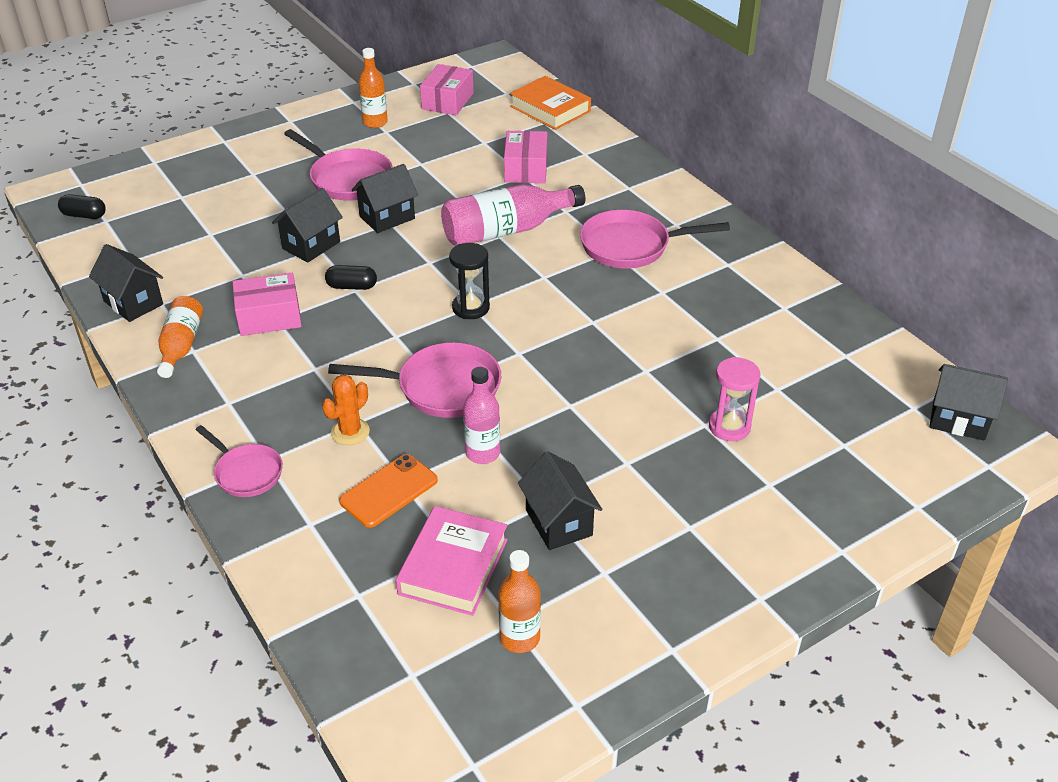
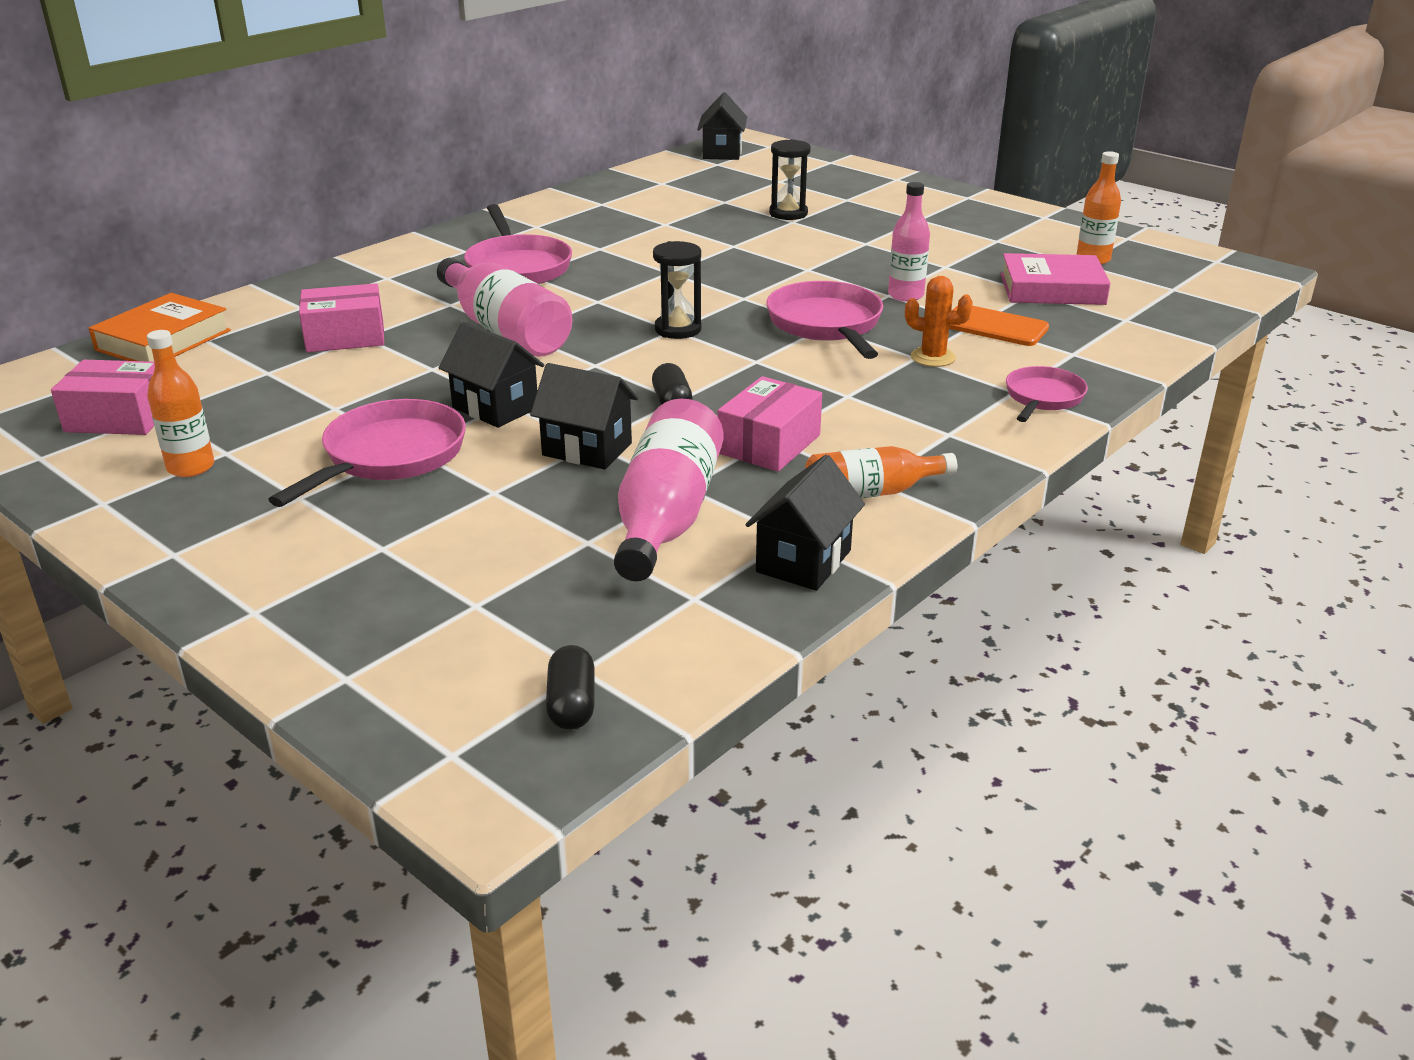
camera: 105 degrees left, 10 degrees down
pink box [233,273,302,336] -> pink box turned 60 degrees clockwise [717,376,822,472]
black house [518,451,602,550] -> none
pink hourglass [709,357,761,441] -> black hourglass [769,139,811,220]
none -> pink bottle [614,398,724,581]

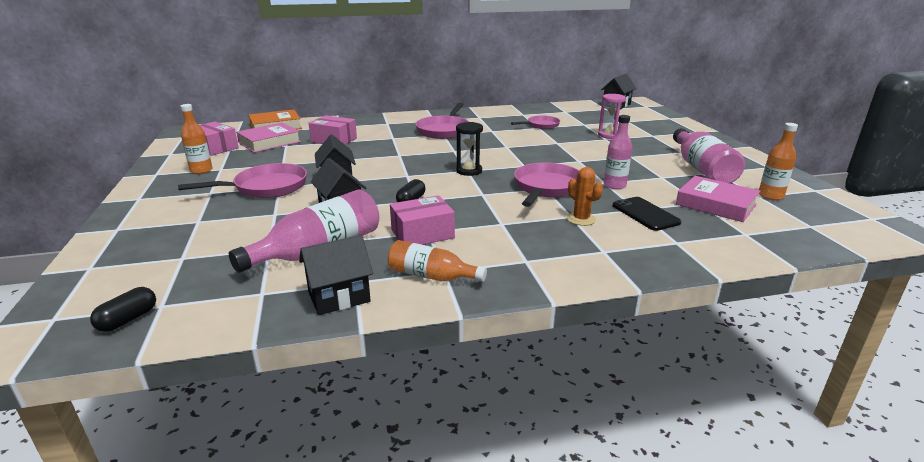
camera: 35 degrees right, 5 degrees down
pink bottle [437,258,572,357] -> pink bottle moved to [673,128,745,183]
black hourglass [769,139,811,220] -> pink hourglass [598,94,626,139]
orange phone [949,306,1049,346] -> black phone [613,197,681,231]
pink pan [1006,366,1088,422] -> pink pan moved to [511,115,560,129]
none -> pink book [237,122,301,153]

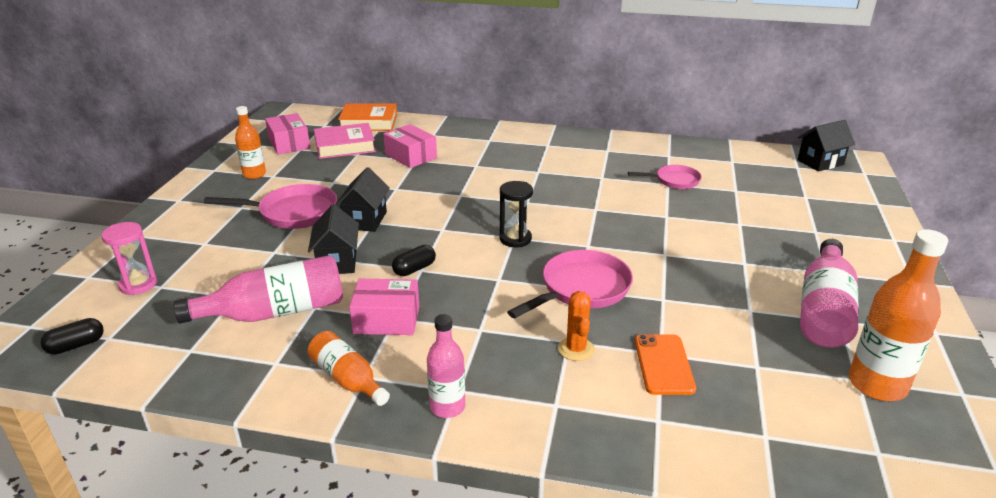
camera: 25 degrees right, 5 degrees up
black house [299,235,373,315] -> none
pink pan [416,103,469,139] -> none
pink hourglass [598,94,626,139] -> pink hourglass moved to [101,222,157,295]
pink bottle [604,115,632,189] -> pink bottle moved to [427,314,465,418]
black phone [613,197,681,231] -> orange phone [635,334,696,395]
pink book [676,176,760,222] -> none
orange bottle [759,123,798,200] -> orange bottle [849,229,948,401], size x1.62

